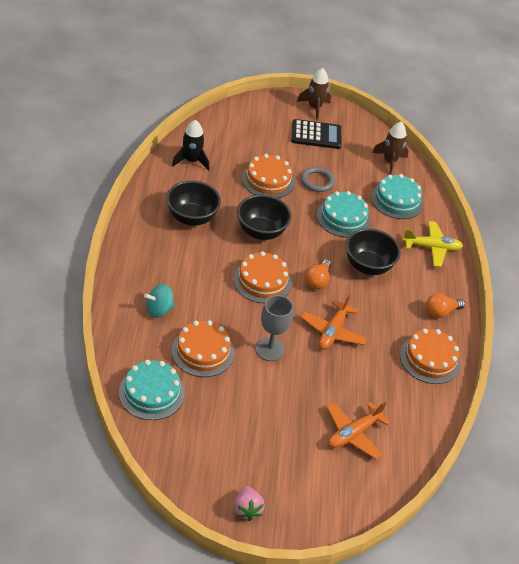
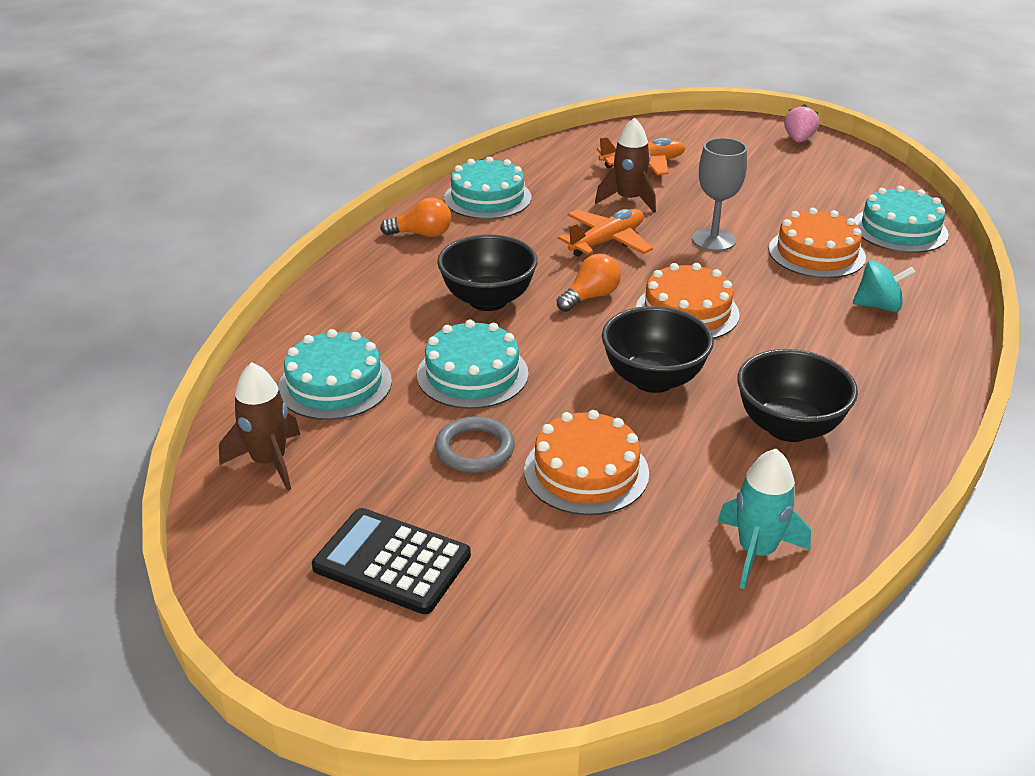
camera: 150 degrees left, 10 degrees down
black rocket [172,120,209,171] -> turquoise rocket [718,449,811,589]
brown rocket [297,68,331,120] -> brown rocket moved to [595,117,656,213]
orange cake [400,329,461,384] -> turquoise cake [444,156,531,219]
yellow plane [403,221,463,267] -> none

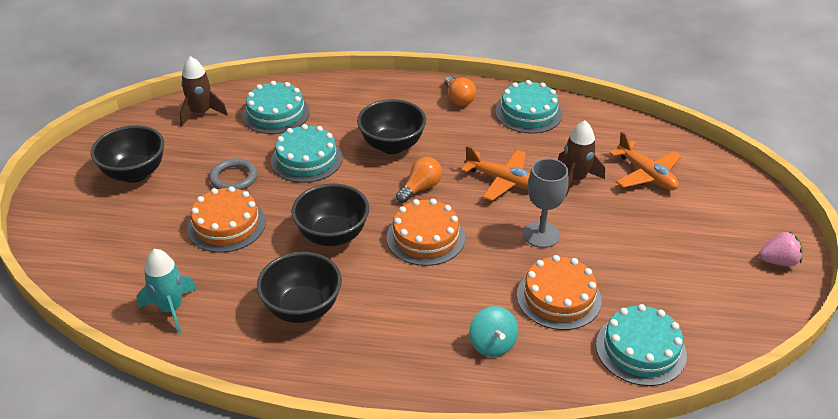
camera: 70 degrees right, 5 degrees up
black calculator [312,508,471,614] -> black bowl [91,125,164,183]
orange light bulb [556,254,621,312] -> orange light bulb turned 75 degrees counterclockwise [396,157,442,203]

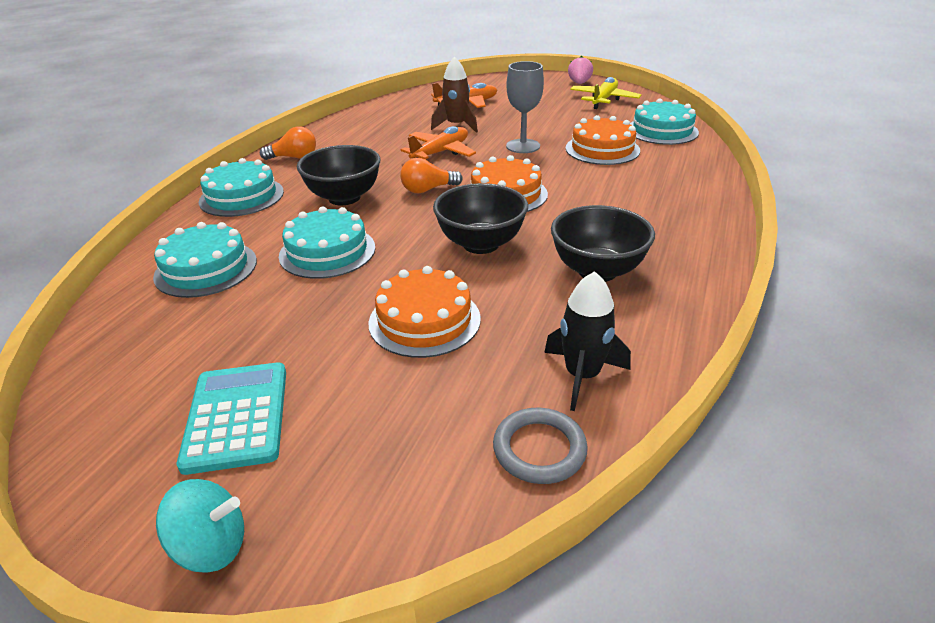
camera: 75 degrees left, 5 degrees down
black bowl [91,125,164,183] -> turquoise calculator [177,363,286,475]
turquoise rocket [136,249,197,333] -> black rocket [544,271,631,411]
brown rocket [180,56,228,126] -> none
grey ring [209,158,258,190] -> grey ring moved to [493,408,588,484]
orange light bulb [396,157,442,203] -> orange light bulb turned 75 degrees counterclockwise [400,158,463,193]
turquoise spinning top [469,306,518,357] -> turquoise spinning top moved to [156,479,244,572]
turquoise cake [495,80,563,134] -> turquoise cake moved to [199,158,284,217]
none -> yellow plane [570,77,641,109]

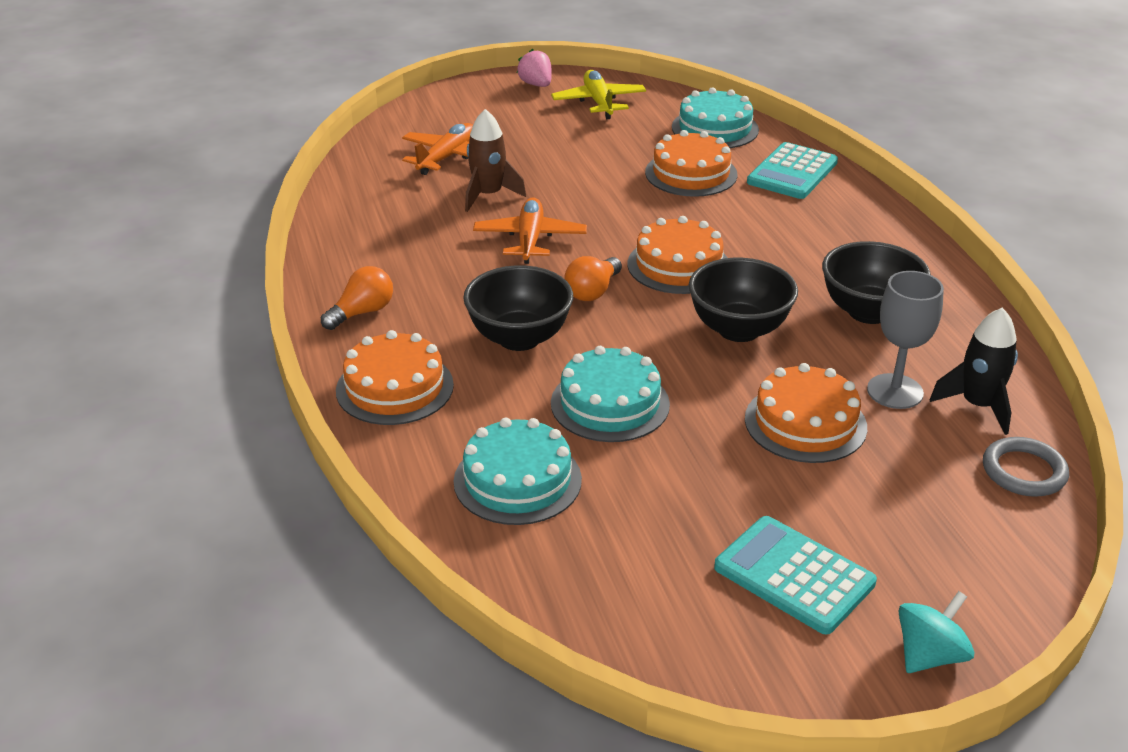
camera: 40 degrees left, 0 degrees up
turquoise cake [199,158,284,217] -> orange cake [336,330,454,425]
grey goblet [506,61,544,153] -> grey goblet moved to [867,271,944,409]
none -> turquoise calculator [747,142,838,199]

